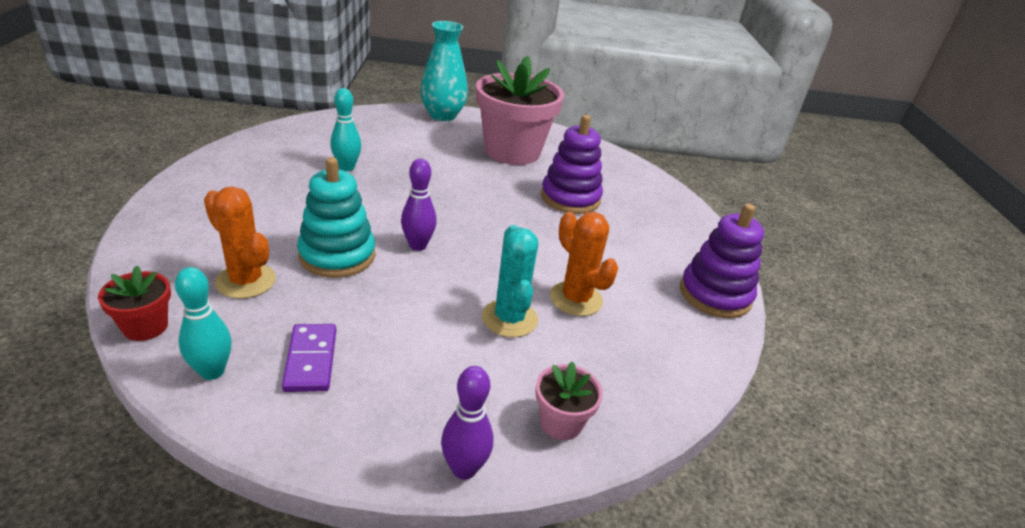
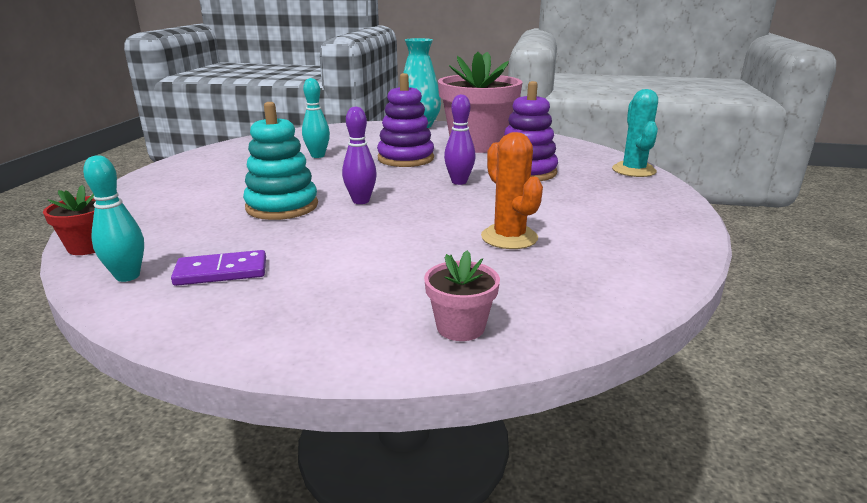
camera: 15 degrees right, 10 degrees down
orange cactus [204,186,276,299] -> none
purple domino [282,324,336,392] -> purple domino turned 75 degrees clockwise [171,250,266,286]
purple bowling pin [441,366,493,480] -> purple bowling pin moved to [444,94,476,185]
turquoise cactus [482,225,538,338] -> turquoise cactus moved to [612,89,658,177]
purple stacking toy [680,204,764,318] -> purple stacking toy moved to [377,73,434,167]

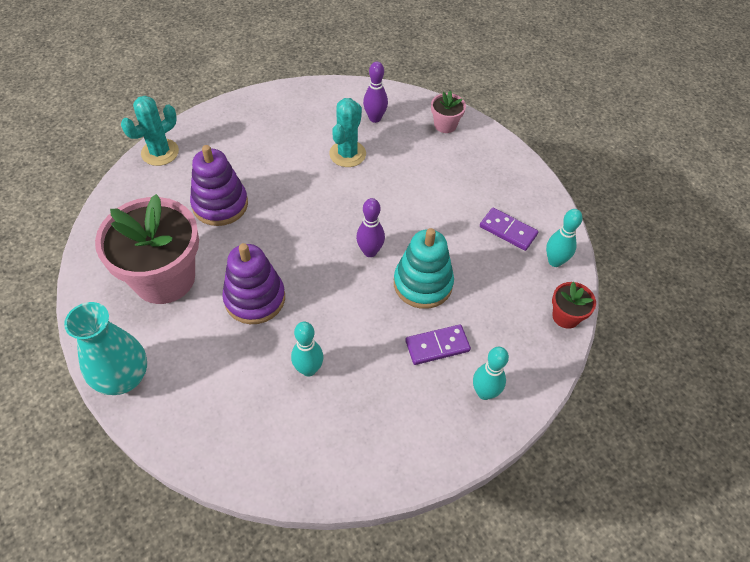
camera: 135 degrees left, 30 degrees up
purple bowling pin [444,94,476,185] -> purple bowling pin moved to [363,62,388,123]
orange cactus [481,132,543,249] -> turquoise cactus [329,98,366,167]
none -> purple domino [405,324,471,365]
none -> turquoise bowling pin [473,347,509,400]

